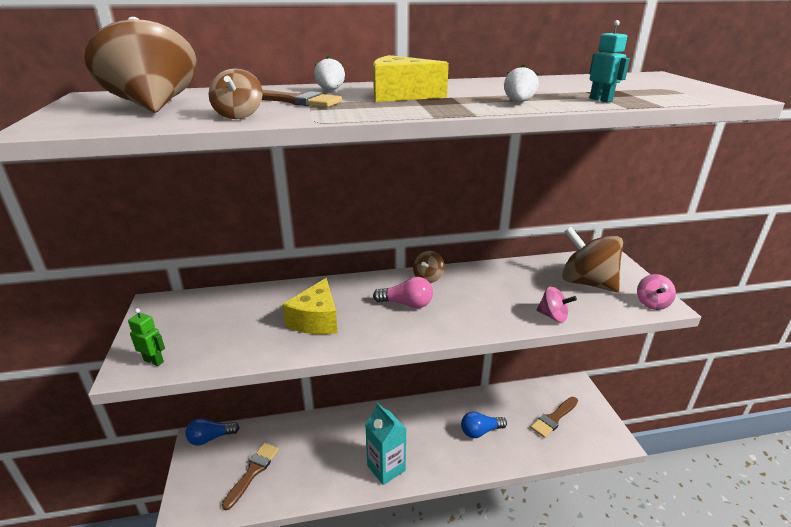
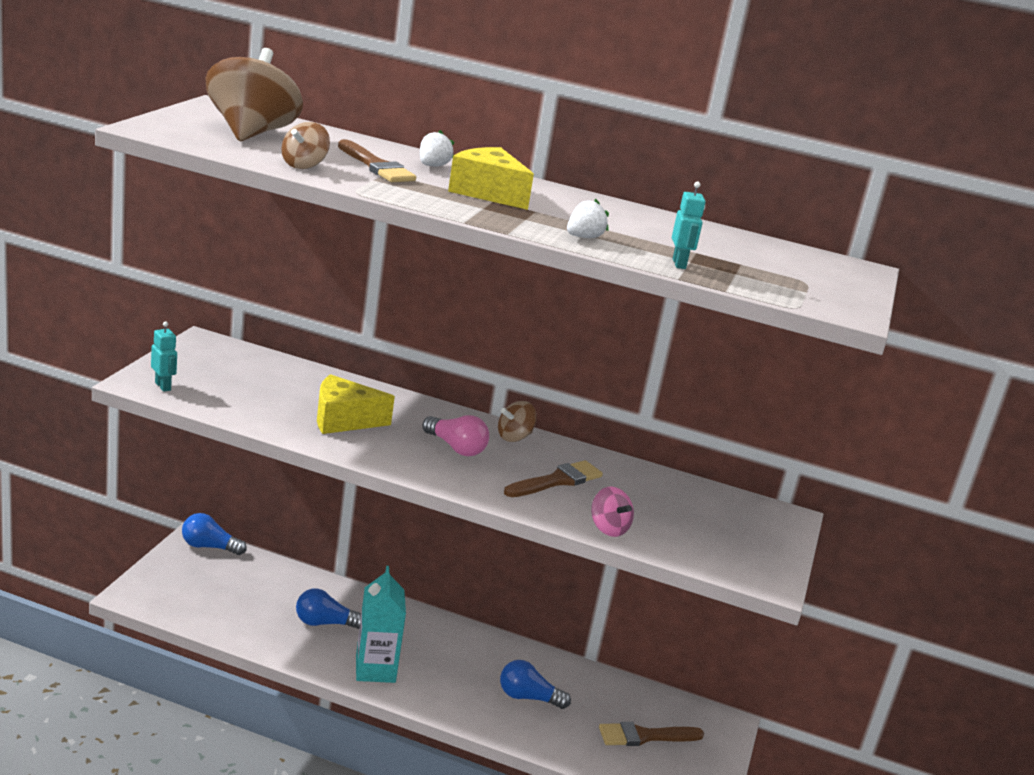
camera: 25 degrees right, 5 degrees down
green robot [128,308,165,366] -> turquoise robot [151,321,177,392]
brown brush [222,443,279,511] -> brown brush moved to [504,460,603,497]
yellow cheese [282,278,338,334] -> yellow cheese turned 45 degrees clockwise [317,374,395,434]
brown spinning top [562,227,623,292] -> none
pink spinning top [637,274,676,310] -> none
none -> blue light bulb [296,588,361,629]

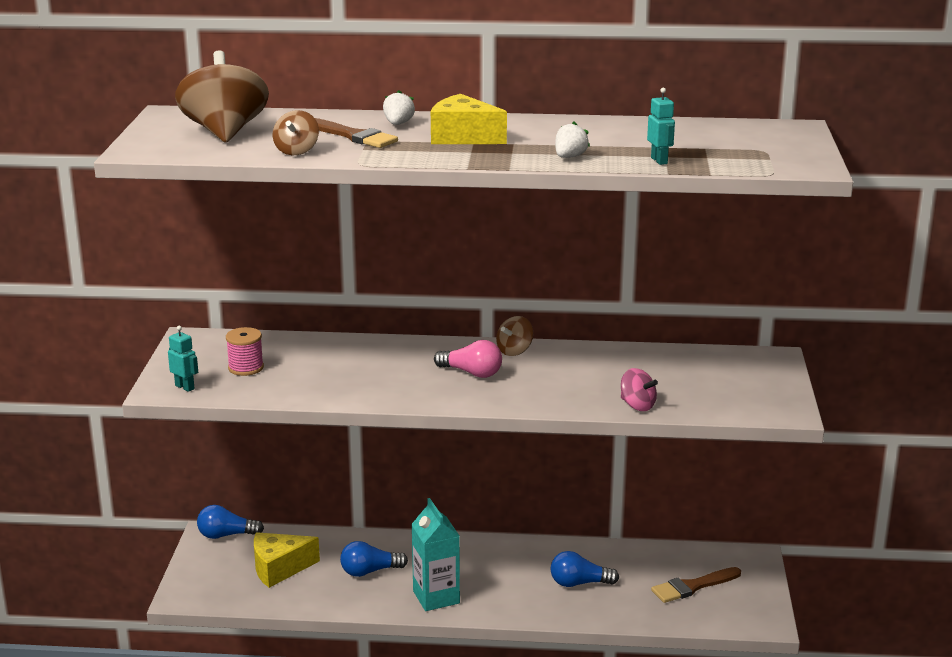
camera: 10 degrees left, 0 degrees up
yellow cheese [317,374,395,434] -> yellow cheese moved to [254,532,320,588]
brown brush [504,460,603,497] -> none
none -> pink spool [226,327,264,376]

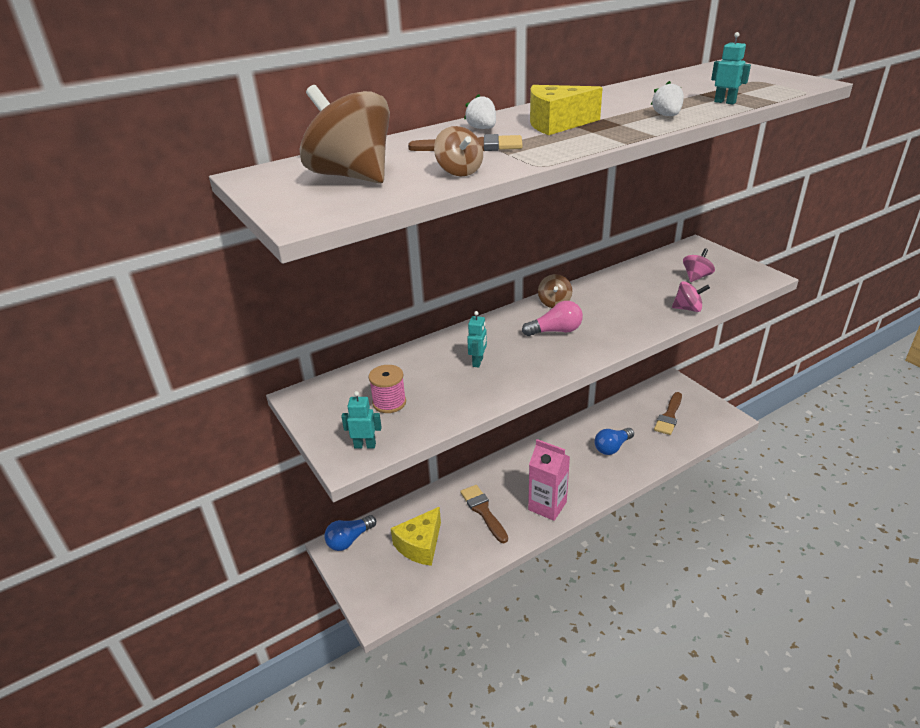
camera: 35 degrees left, 10 degrees up
blue light bulb [340,541,408,577] -> brown brush [460,485,508,543]
turquoise carton [411,498,460,611] -> pink carton [528,439,570,521]
none -> turquoise robot [467,311,487,368]
none -> pink spinning top [683,249,715,282]

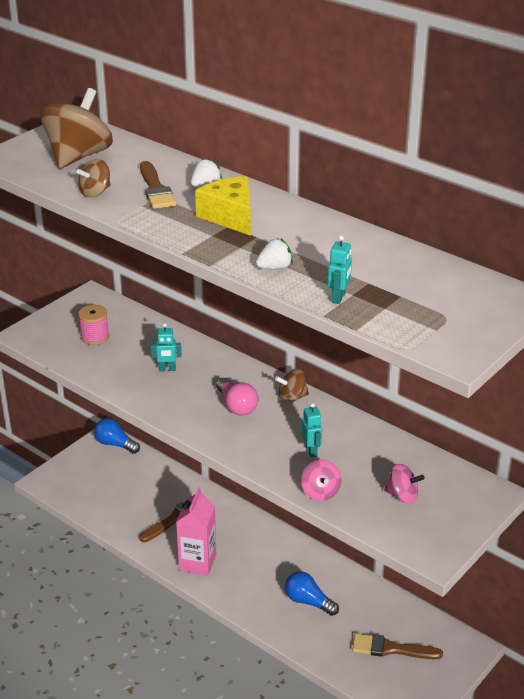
camera: 70 degrees right, 0 degrees up
turquoise robot [341,391,382,449] -> turquoise robot moved to [302,403,322,458]
yellow cheese [391,507,441,566] -> none

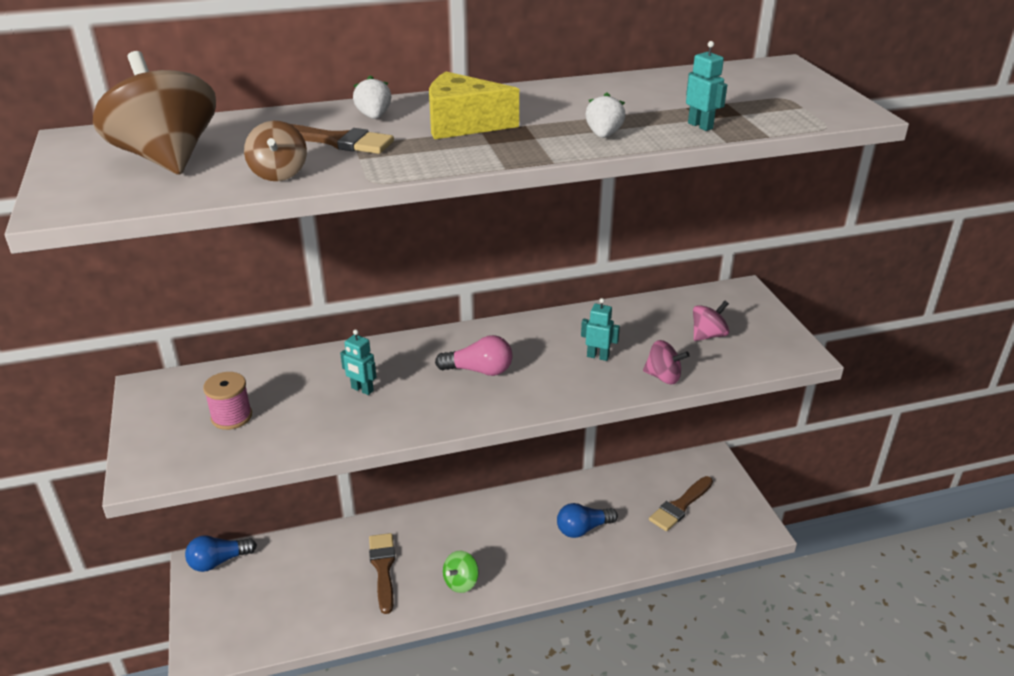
camera: 55 degrees left, 0 degrees up
turquoise robot [151,323,182,372] -> turquoise robot turned 90 degrees clockwise [340,329,377,395]
pink carton [176,487,216,575] -> green spinning top [443,551,479,593]
brown spinning top [275,369,309,403] -> none

